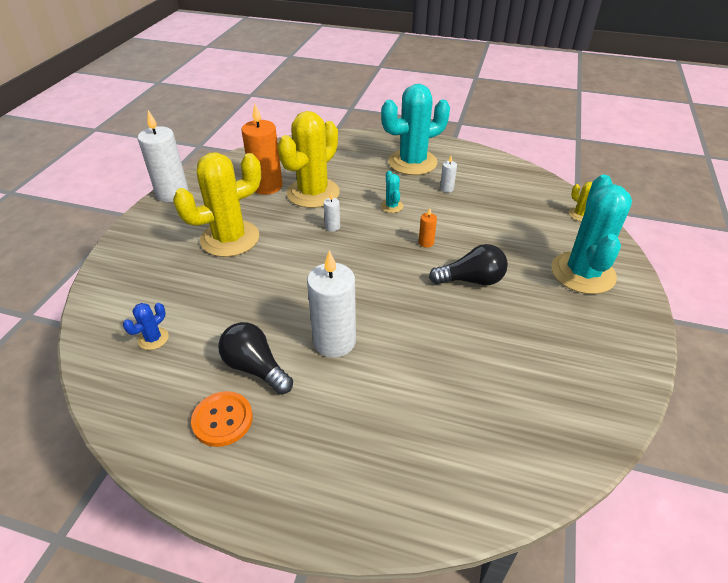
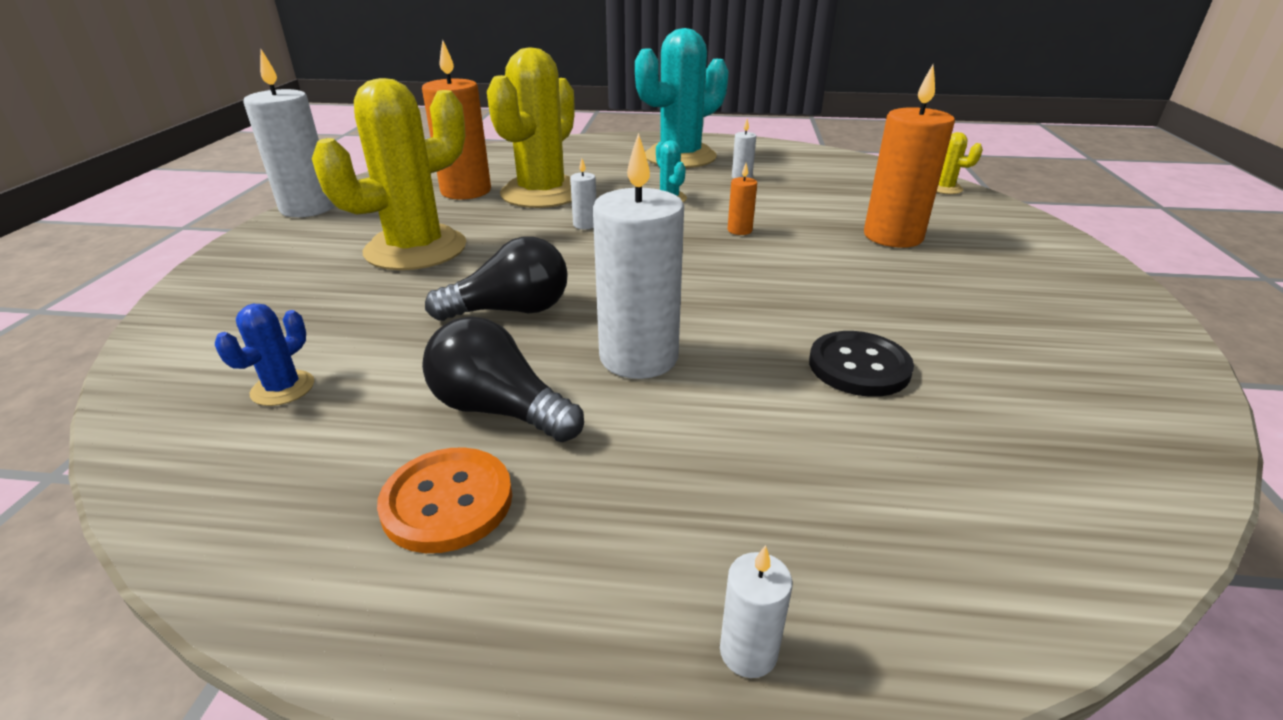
camera: 10 degrees left, 10 degrees down
black light bulb [429,244,508,285] -> black light bulb moved to [425,236,568,321]
turquoise cactus [551,175,632,294] -> none
none -> white candle [720,545,793,678]
none -> black button [809,331,914,397]
none -> orange candle [864,65,955,248]

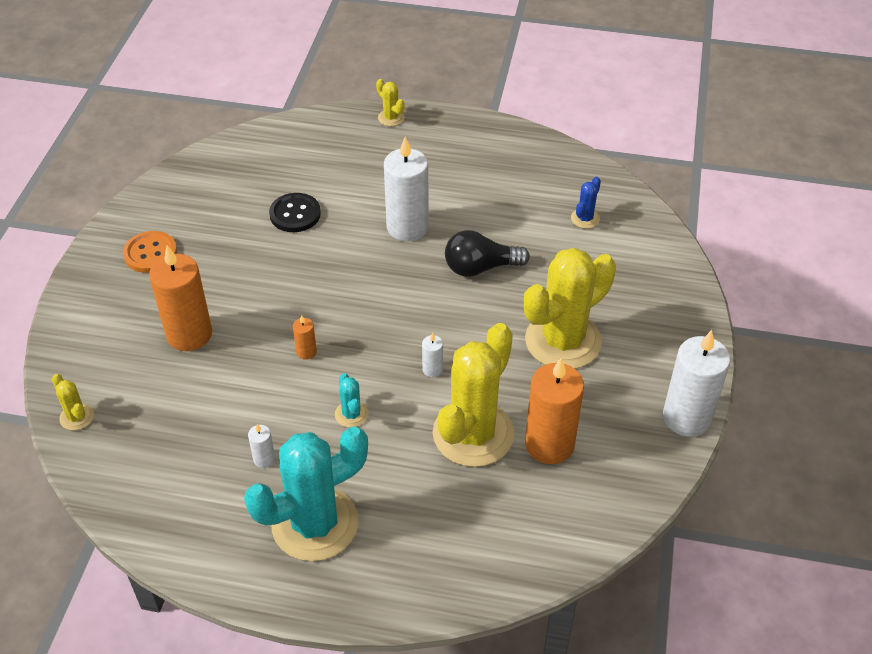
camera: 175 degrees left, 15 degrees up
orange button [377,447,512,553] -> orange button moved to [123,231,177,273]
black light bulb [422,316,584,442] -> none
white candle [720,545,793,678] -> yellow cactus [376,79,405,126]

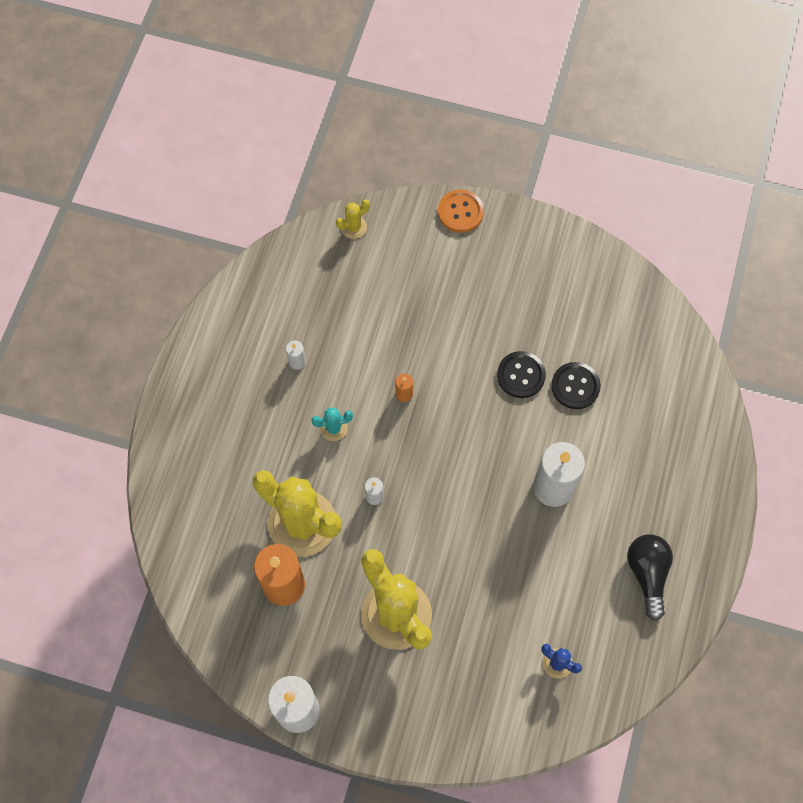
camera: 95 degrees right, 20 degrees up
orange button [123,231,177,273] -> orange button moved to [438,190,484,233]
orange candle [149,245,212,351] -> none
turquoise cactus [244,426,368,561] -> none
yellow cactus [376,79,405,126] -> none
black light bulb [445,230,530,277] -> black light bulb moved to [627,534,673,621]
none -> black button [497,351,546,398]

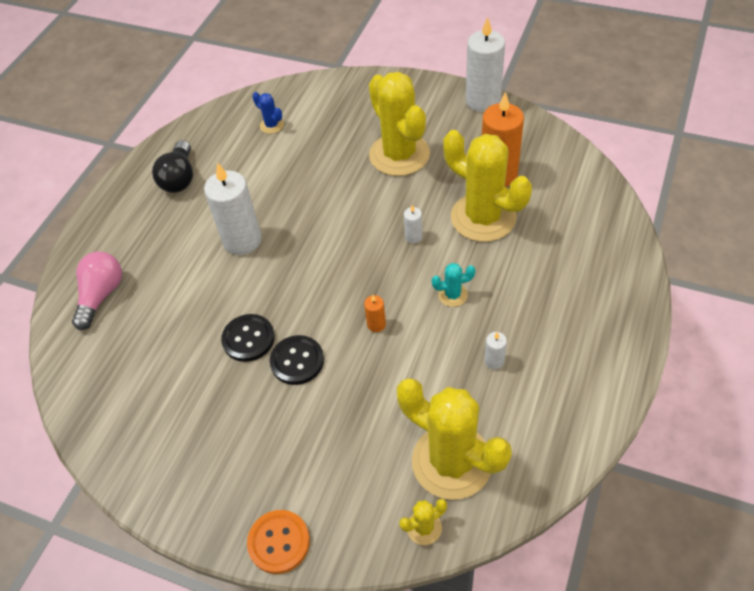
camera: 170 degrees left, 15 degrees down
black button [551,362,601,409] -> black button moved to [270,335,324,385]
none -> pink light bulb [72,251,122,330]
none -> yellow cactus [397,378,512,500]

